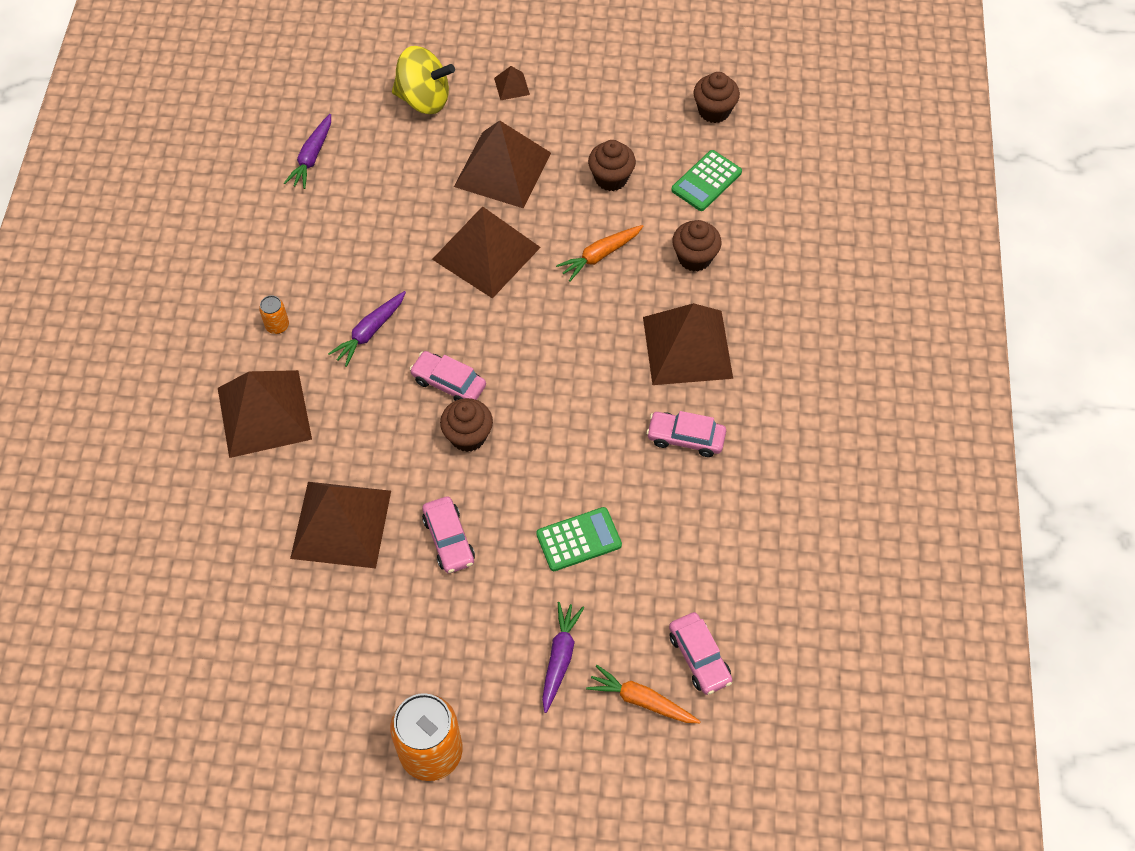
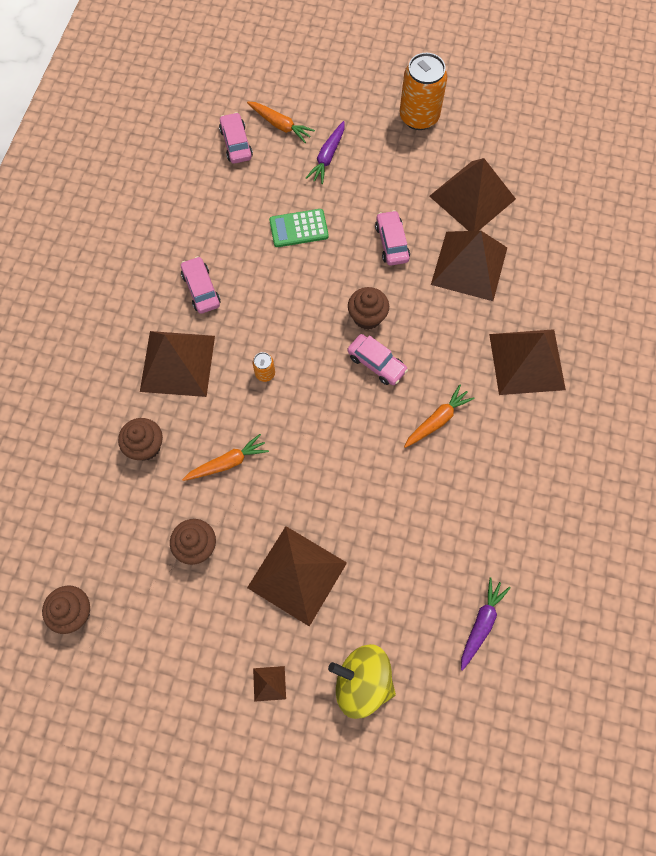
camera: 170 degrees left, 10 degrees up
orange can [259,295,289,334] -> orange can moved to [253,352,275,382]
purple carrot [328,291,406,367] -> orange carrot [404,385,474,448]
brown pyramid [432,206,541,299] -> brown pyramid moved to [429,158,516,231]
pink car [646,411,726,457] -> pink car turned 135 degrees counterclockwise [181,256,221,314]
green calculator [671,150,742,211] -> none

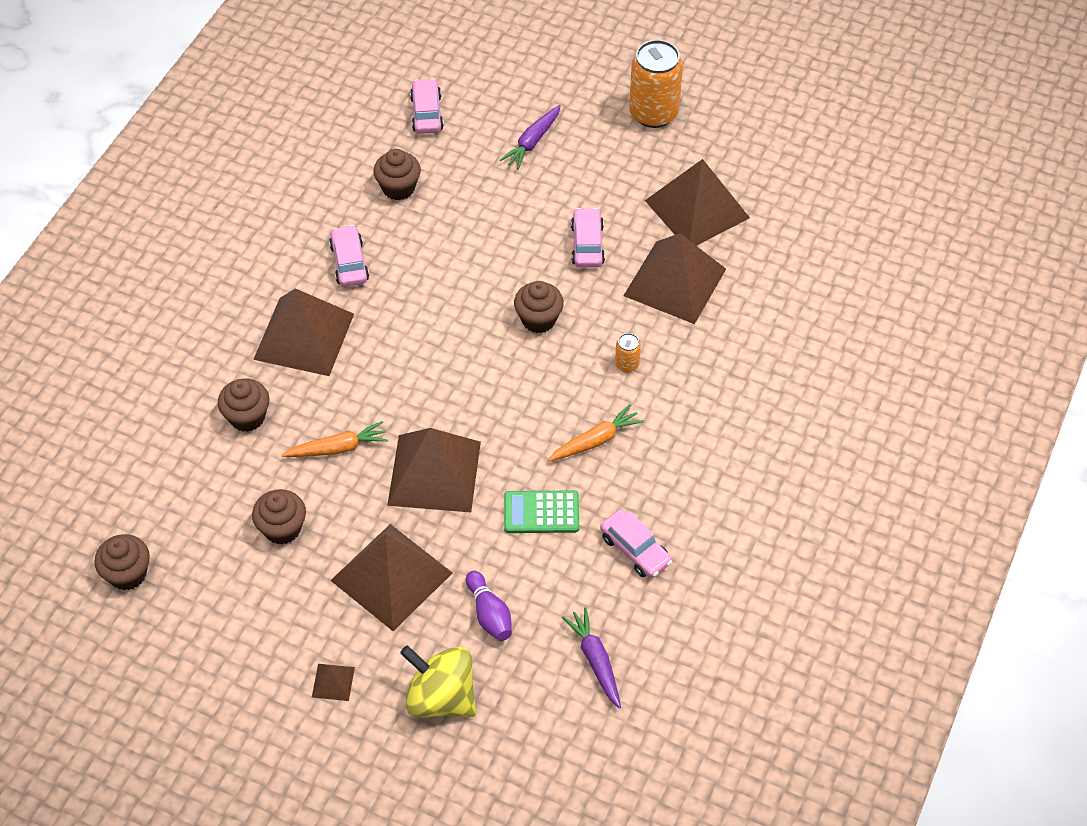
camera: 10 degrees right, 15 degrees down
orange carrot [247,101,315,143] -> none
orange can [253,352,275,382] -> orange can moved to [615,333,641,373]
green calculator [269,209,329,247] -> green calculator moved to [504,490,579,533]
pink car [347,334,408,385] -> pink car moved to [600,510,672,578]
purple carrot [461,577,511,671] -> purple carrot turned 60 degrees counterclockwise [562,607,621,709]
brown pyramid [489,329,566,395] -> brown pyramid moved to [387,428,481,512]
none -> brown cupcake [373,149,421,200]
none -> purple bowling pin [466,571,512,641]

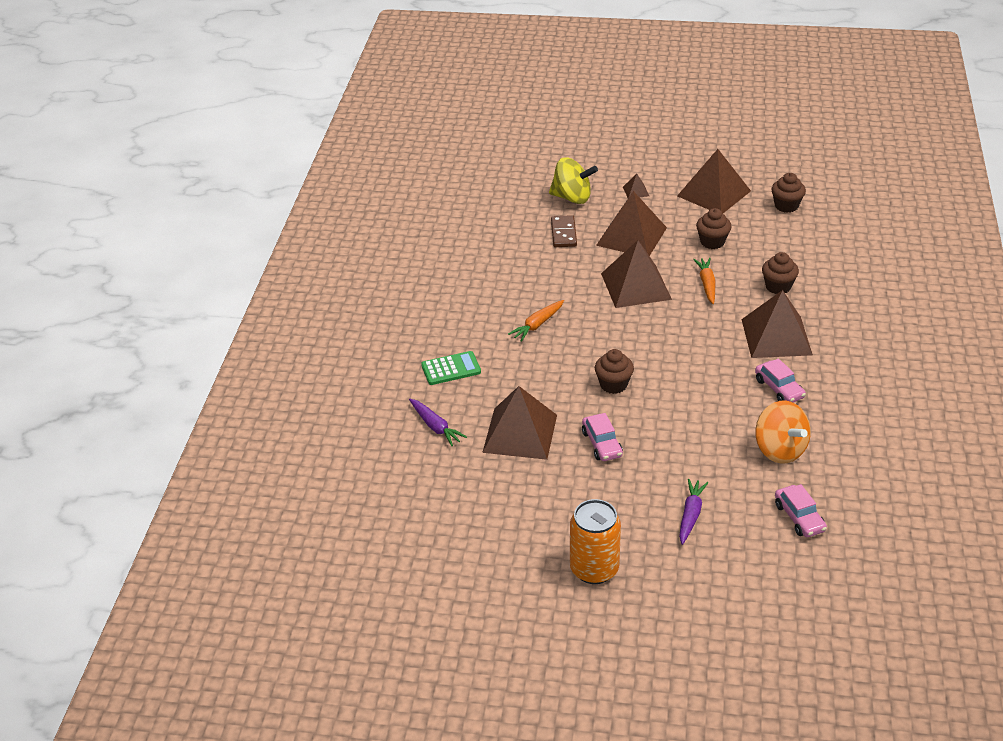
camera: 165 degrees right, 15 degrees down
orange carrot [281,421,388,457] -> orange carrot turned 120 degrees clockwise [693,258,716,304]
brown cupcake [373,149,421,200] -> orange spinning top [755,401,811,464]
purple bowling pin [466,571,512,641] -> brown domino [551,215,577,247]
green calculator [504,490,579,533] -> green calculator moved to [421,351,481,385]
purple carrot [562,607,621,709] -> purple carrot moved to [409,399,467,446]
pink car [600,510,672,578] -> none
orange can [615,333,641,373] -> none
brown pyramid [645,159,750,246] -> brown pyramid moved to [677,149,751,213]

